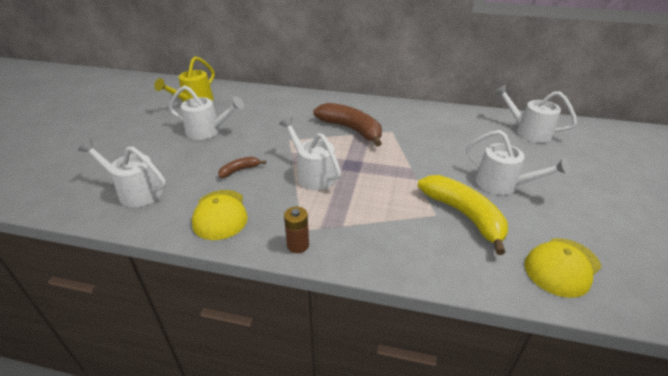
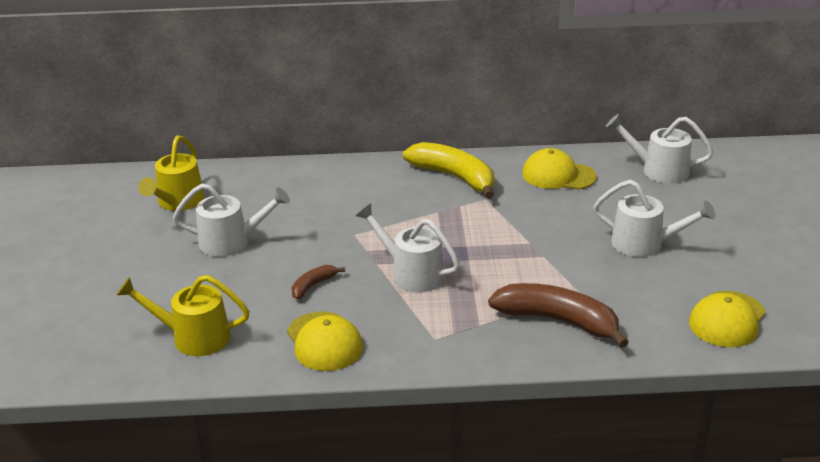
camera: 15 degrees left, 5 degrees down
white watering can [78,139,166,207] -> yellow watering can [116,275,250,356]
brown battery [284,207,309,253] -> none
brown banana [313,103,382,147] -> brown banana moved to [488,283,629,348]
yellow banana [418,175,508,255] -> yellow banana moved to [403,142,494,199]
none -> yellow cap [522,148,597,190]

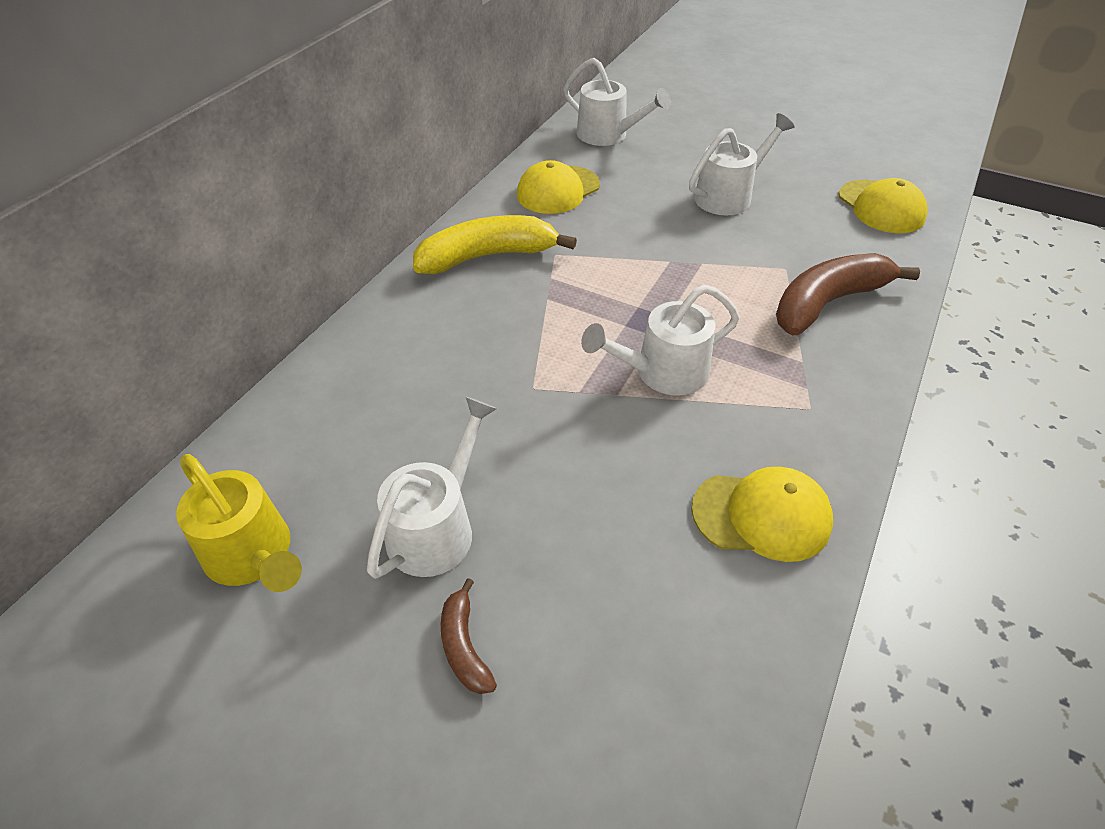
camera: 60 degrees left, 15 degrees up
yellow watering can [116,275,250,356] -> none
brown banana [291,265,345,299] -> brown banana moved to [441,578,497,694]
white watering can [606,114,714,184] -> white watering can turned 105 degrees counterclockwise [563,58,671,146]

